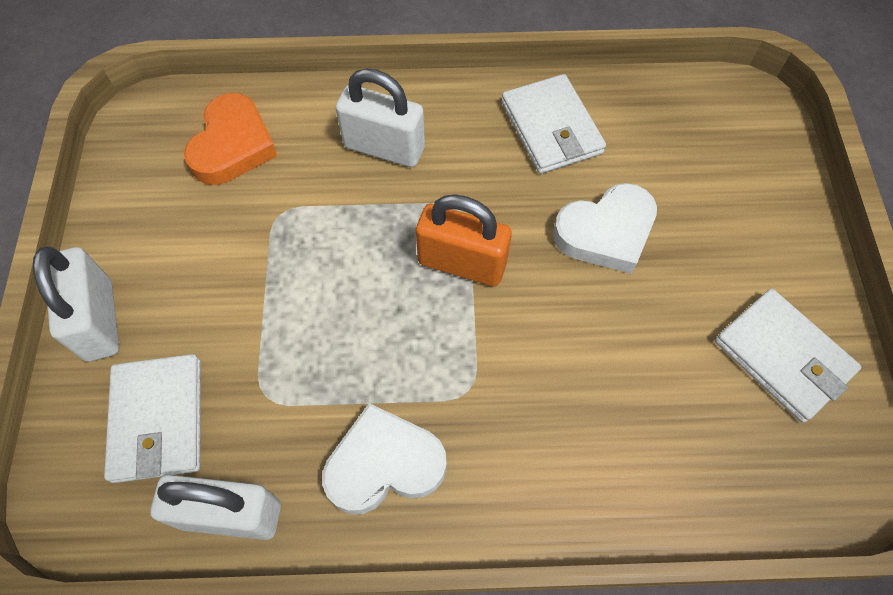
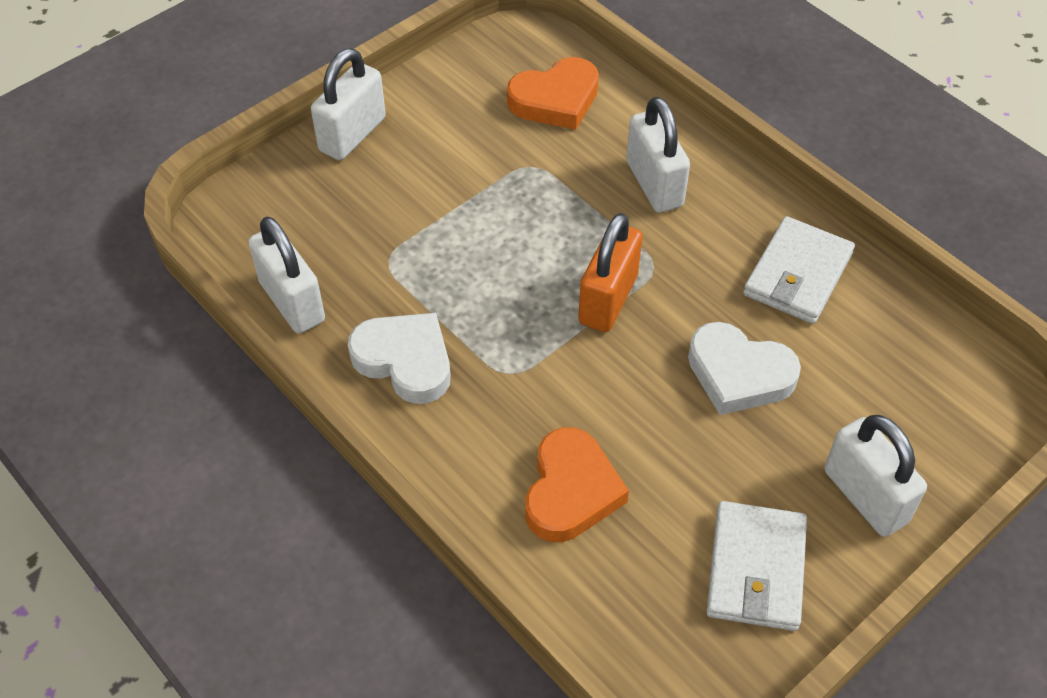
camera: 50 degrees right, 10 degrees down
white wallet [104,354,201,483] -> none
orange padlock [416,194,512,286] -> orange padlock turned 45 degrees clockwise [578,213,642,332]
none -> orange heart [525,427,629,542]
none -> white padlock [824,415,927,537]

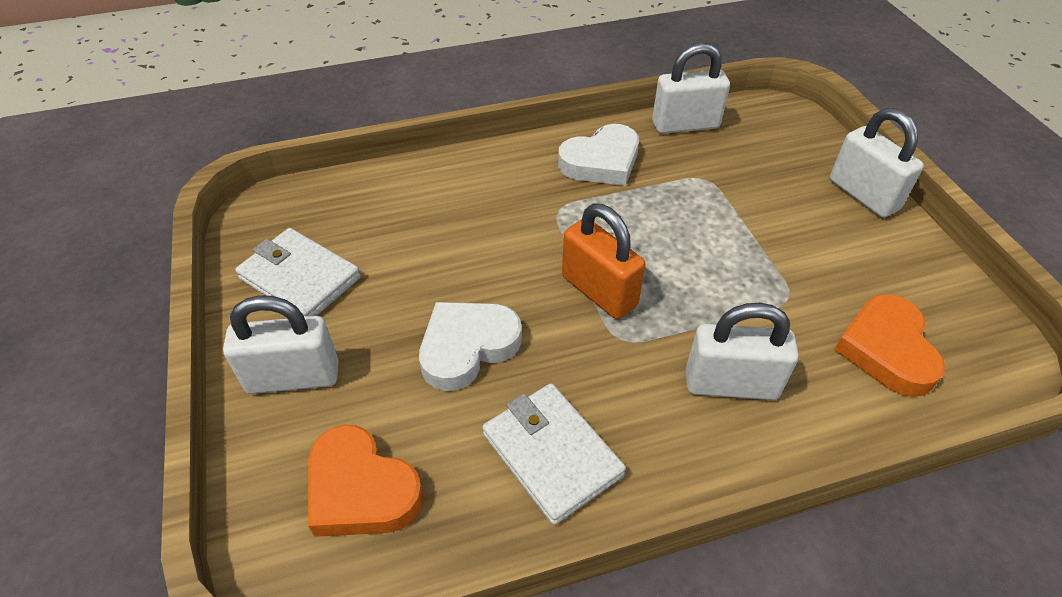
camera: 115 degrees right, 5 degrees down
orange heart [525,427,629,542] -> orange heart moved to [308,425,424,537]

